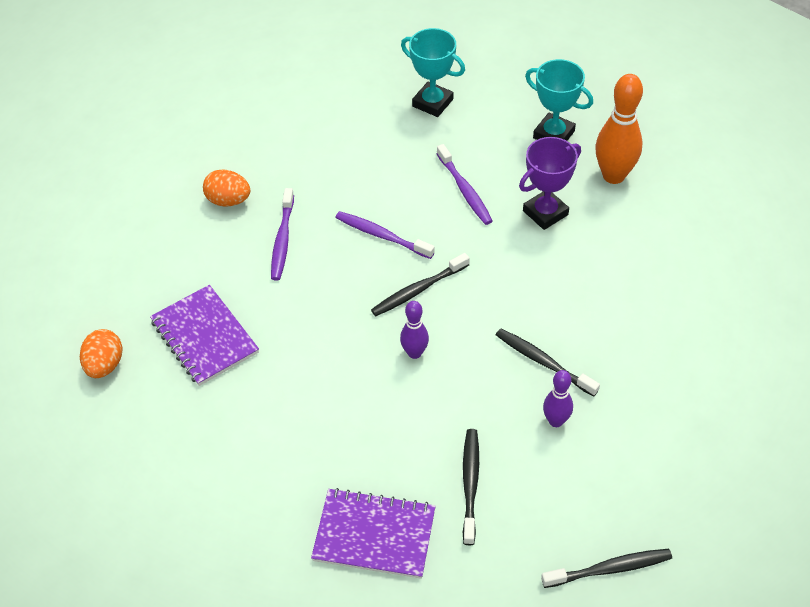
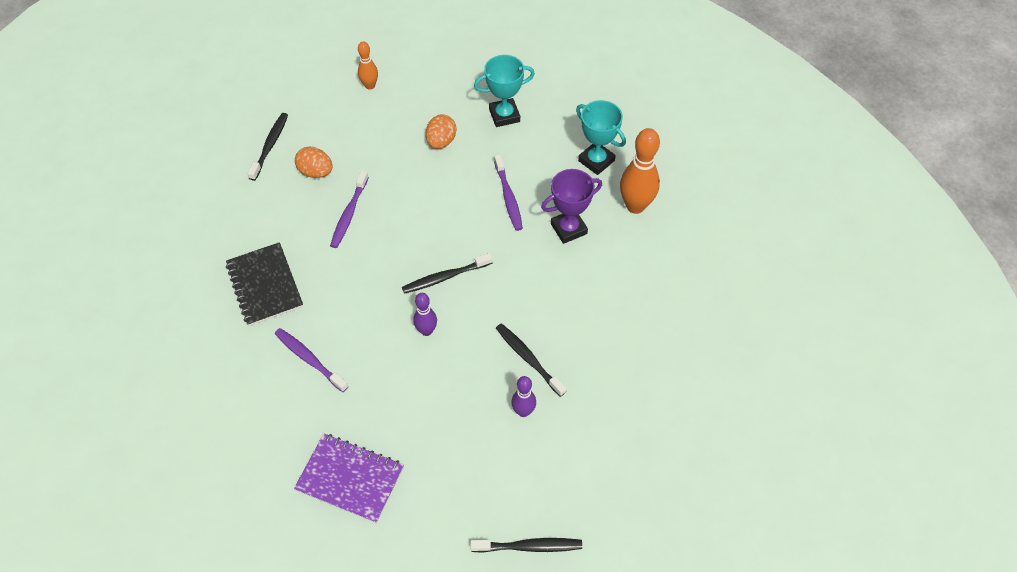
camera: 10 degrees right, 5 degrees up
orange egg [80,329,122,378] -> orange egg moved to [426,114,456,149]
purple notebook [150,285,259,386] -> black notebook [226,242,303,326]
purple toothbrush [335,211,435,259] -> purple toothbrush moved to [275,328,349,392]
turquoise trophy [401,28,465,117] -> turquoise trophy turned 60 degrees counterclockwise [474,55,535,127]
black toothbrush [463,429,479,545] -> black toothbrush moved to [247,113,288,181]
none -> orange bowling pin [358,42,378,90]

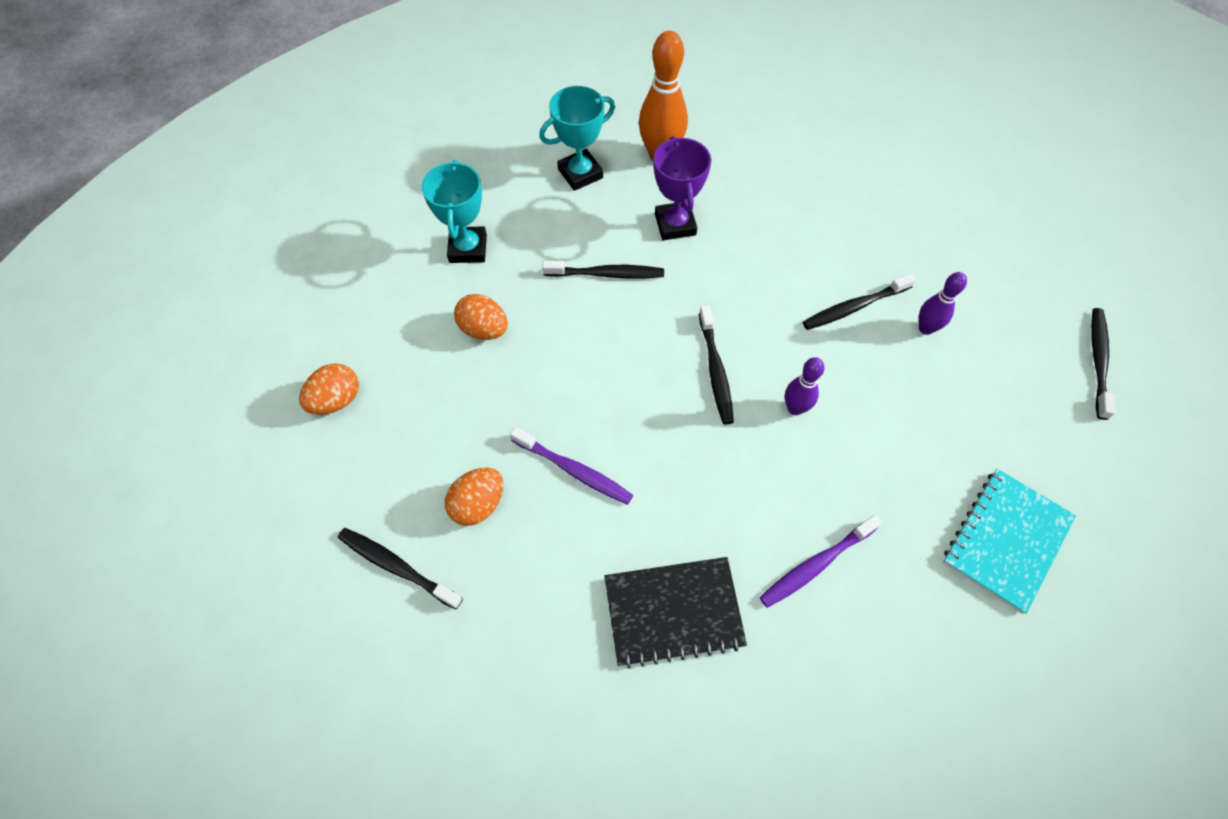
camera: 75 degrees left, 5 degrees up
purple notebook [294,434,404,523] -> turquoise notebook [943,469,1076,614]
orange bowling pin [358,42,378,90] -> orange egg [299,363,359,415]
purple toothbrush [494,154,523,231] -> black toothbrush [542,261,664,278]

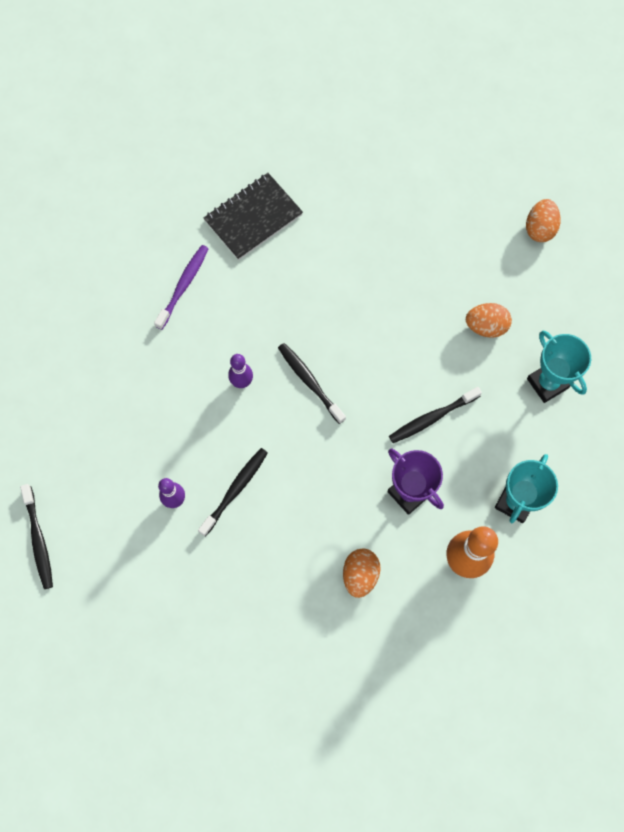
camera: 150 degrees right, 10 degrees up
black toothbrush [338,528,463,610] -> none
orange egg [445,468,503,526] -> orange egg moved to [343,549,380,598]
purple toothbrush [510,427,633,505] -> none
turquoise notebook [943,469,1076,614] -> none

